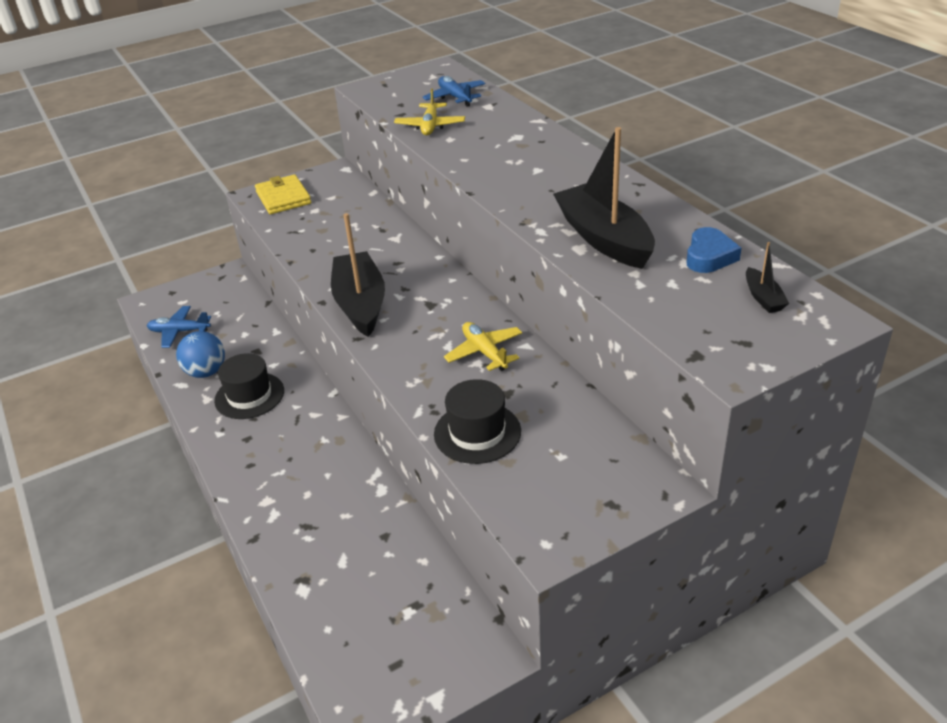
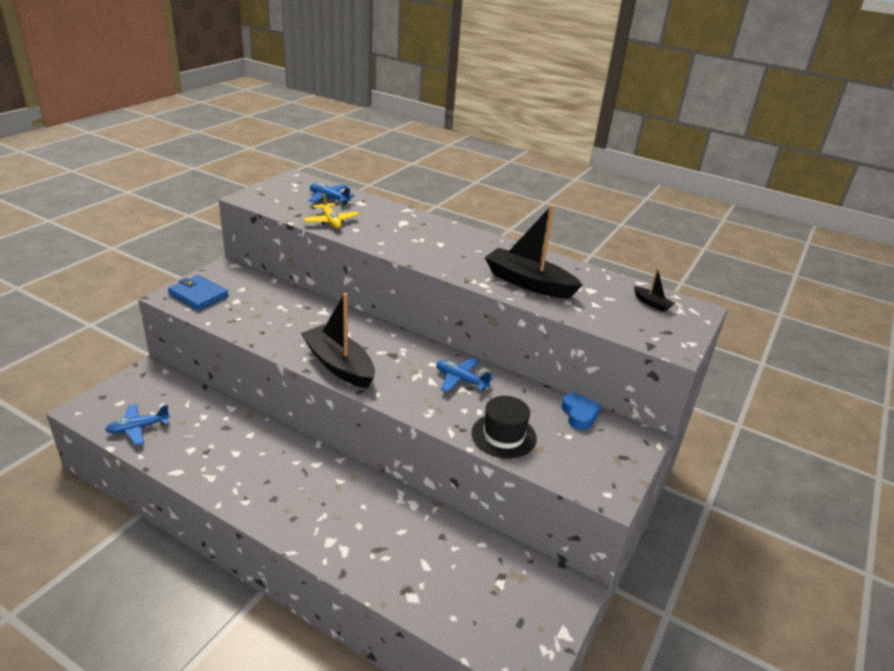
camera: 35 degrees left, 5 degrees down
blue ball [176,331,225,378] -> none
black hat [214,353,284,419] -> none
yellow wallet [255,174,311,214] -> blue wallet [168,275,229,310]
yellow plane [444,322,522,371] -> blue plane [436,358,494,393]
blue heart [686,227,741,273] -> blue heart moved to [562,393,602,430]

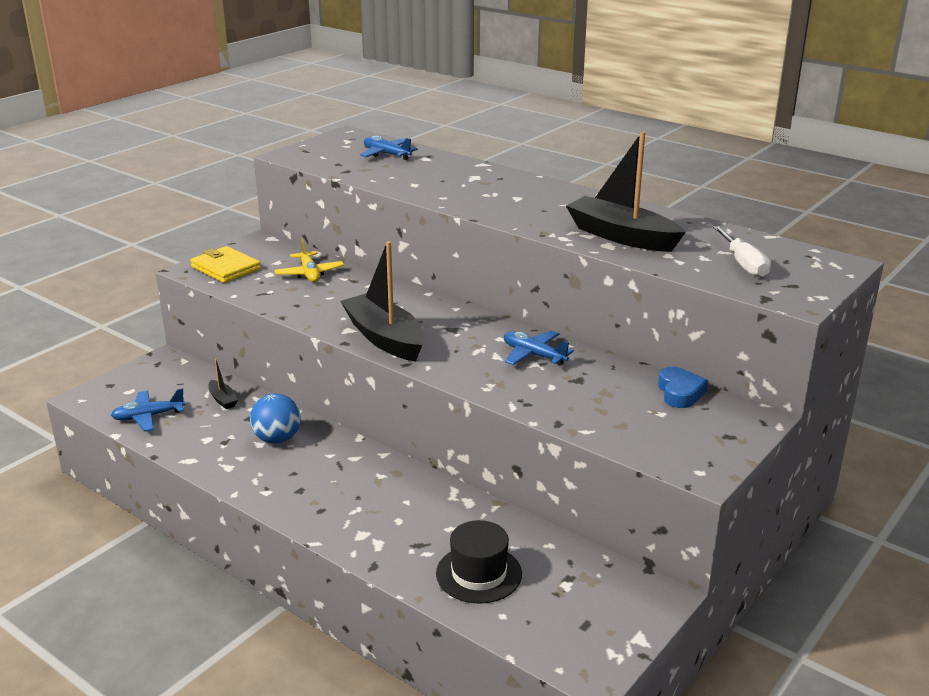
camera: 10 degrees right, 5 degrees down
blue wallet [168,275,229,310] -> yellow wallet [190,246,261,283]
yellow plane [303,193,359,229] -> yellow plane moved to [274,239,344,282]
black hat [471,396,537,459] -> black hat moved to [436,520,522,604]
black boat [634,267,675,312] -> black boat moved to [208,359,238,409]
none -> blue ball [250,394,301,444]
none -> white screwdriver [713,226,771,278]

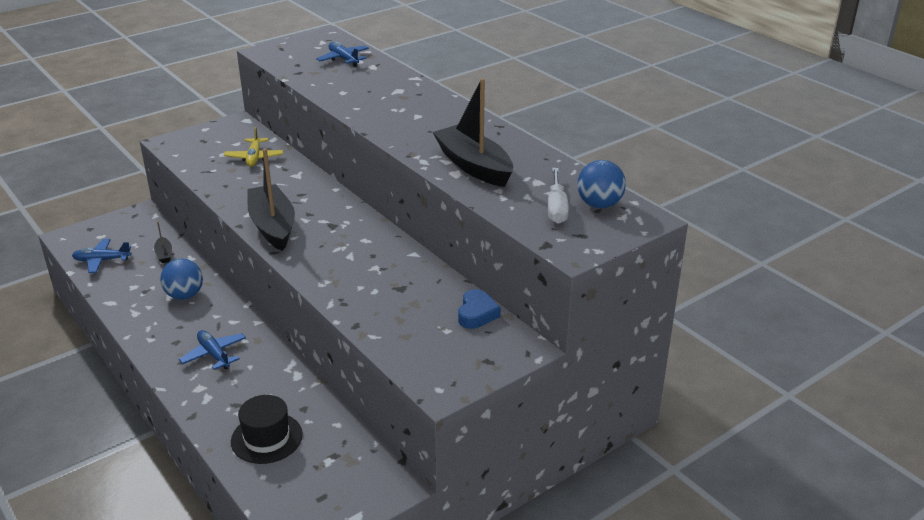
camera: 15 degrees right, 5 degrees up
yellow wallet [190,246,261,283] -> none
blue plane [504,331,574,366] -> blue plane moved to [179,330,246,370]
none -> blue ball [577,160,626,208]

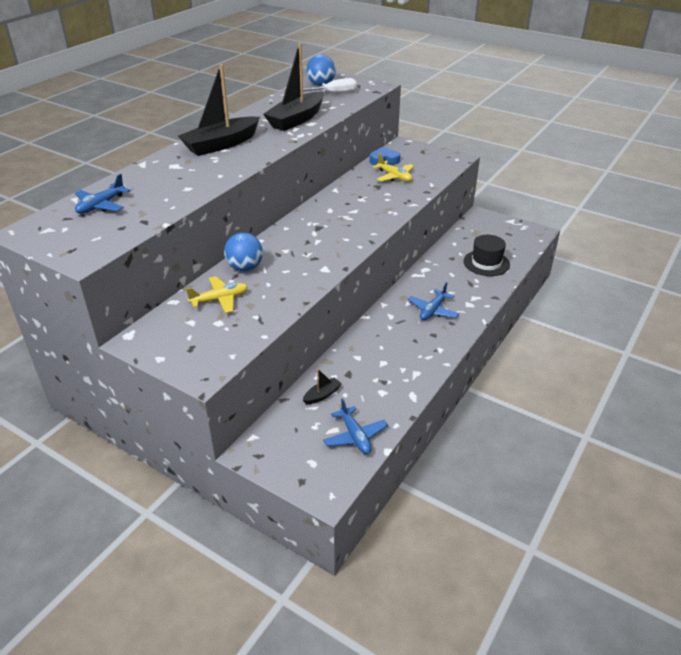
camera: 110 degrees left, 5 degrees up
blue ball [160,259,203,300] -> blue ball moved to [224,233,263,271]
black boat [247,148,295,251] -> black boat moved to [178,64,260,156]
none -> yellow plane [373,154,414,182]

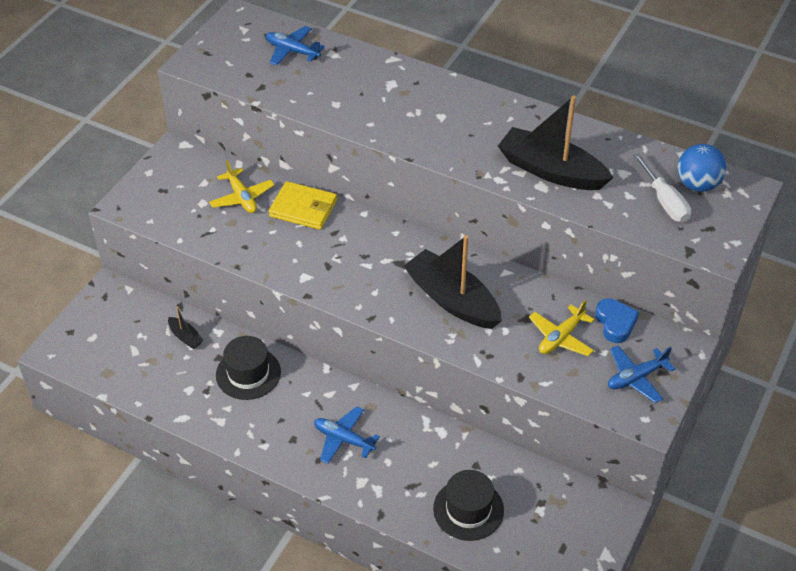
camera: 85 degrees right, 10 degrees up
black boat [178,64,260,156] -> black boat moved to [404,235,502,329]
blue ball [224,233,263,271] -> yellow wallet [269,181,337,230]
blue plane [323,398,388,454] -> blue plane moved to [608,345,675,403]
none -> black hat [216,336,281,400]

